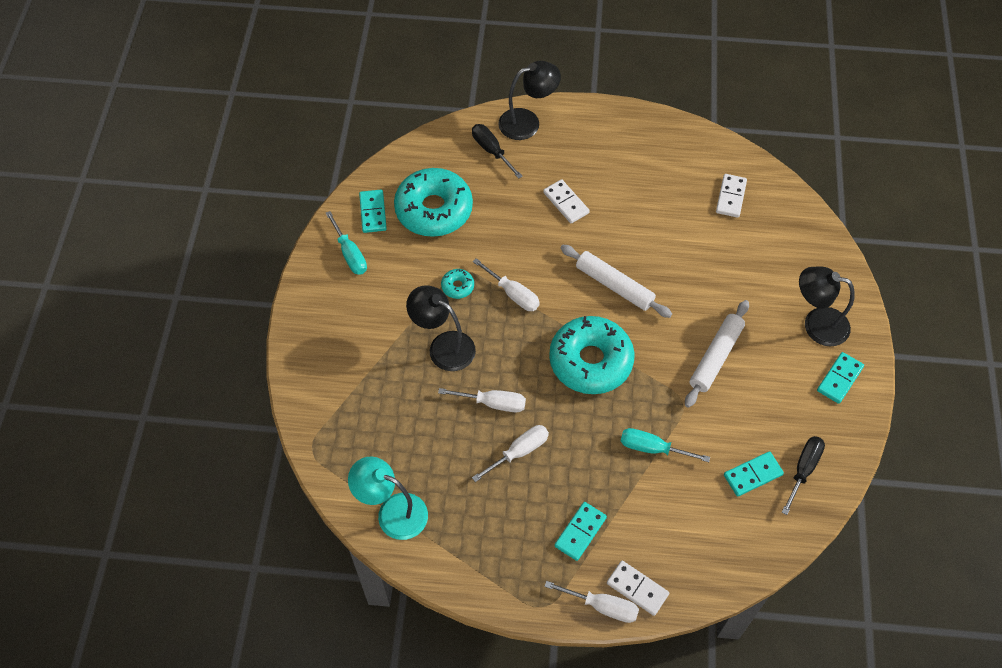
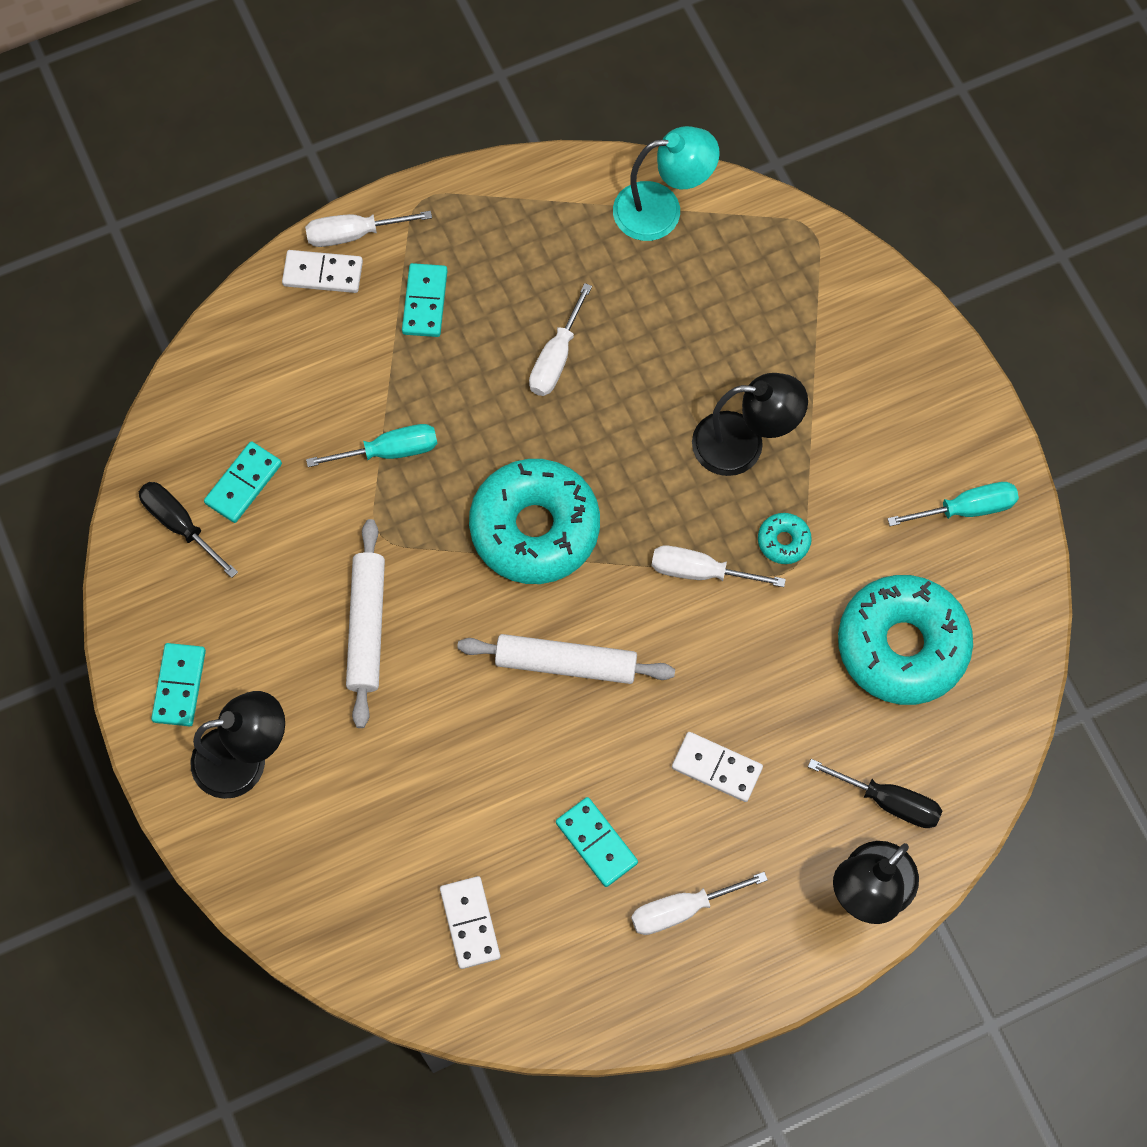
camera: 150 degrees right, 10 degrees up
turquoise screwdriver [326,211,367,275] -> turquoise screwdriver turned 135 degrees clockwise [887,482,1019,526]
turquoise domino [359,190,387,233] -> turquoise domino moved to [556,797,638,887]
white screwdriver [438,388,526,412] -> white screwdriver moved to [631,872,768,935]
black screwdriver [781,436,825,515] -> black screwdriver turned 135 degrees clockwise [139,482,238,578]

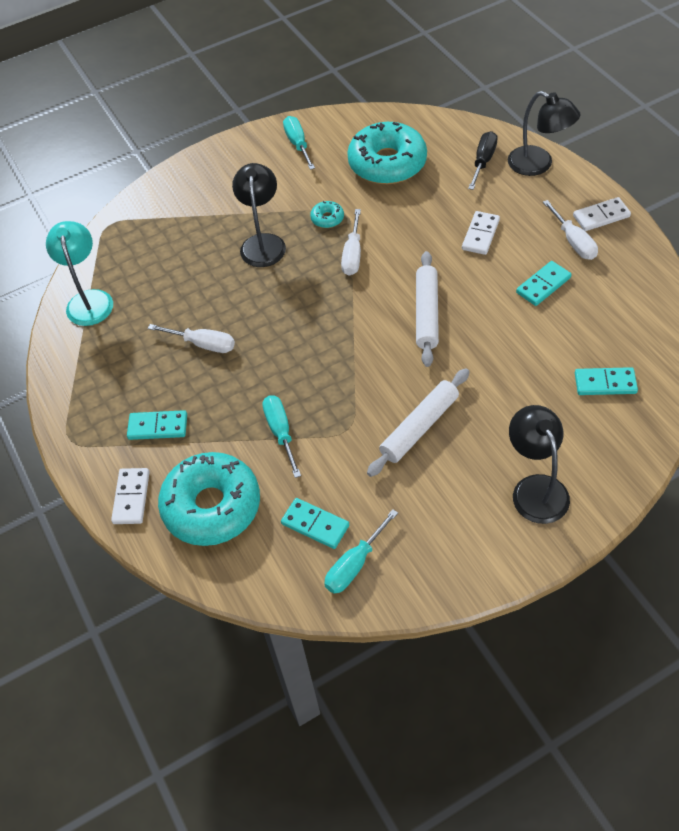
camera: 90 degrees left, 15 degrees down
black screwdriver [139,482,238,578] -> turquoise screwdriver [324,509,398,594]
turquoise domino [151,643,206,726] -> turquoise domino moved to [575,367,638,395]
white screwdriver [305,211,432,247] -> none
white rolling pin [346,519,385,728] -> white rolling pin turned 45 degrees counterclockwise [367,368,470,477]
white domino [440,876,501,969] -> white domino moved to [573,197,631,231]
turquoise donut [469,459,600,584] -> turquoise donut moved to [158,452,260,546]

